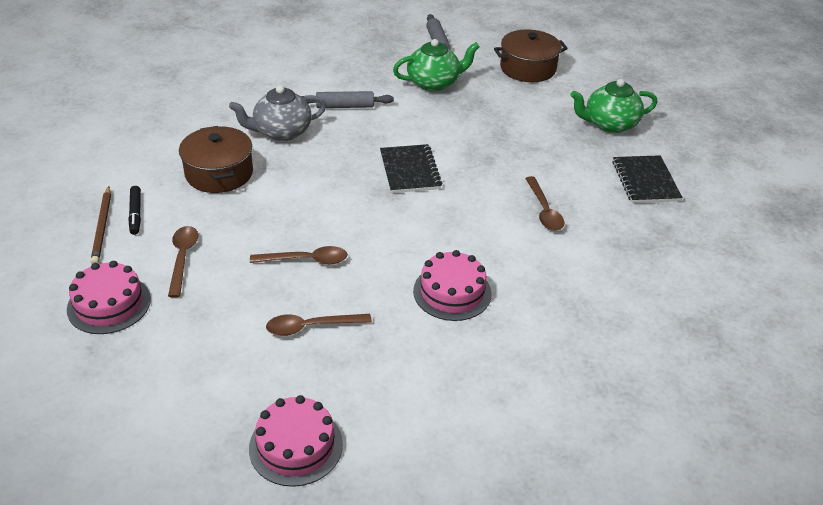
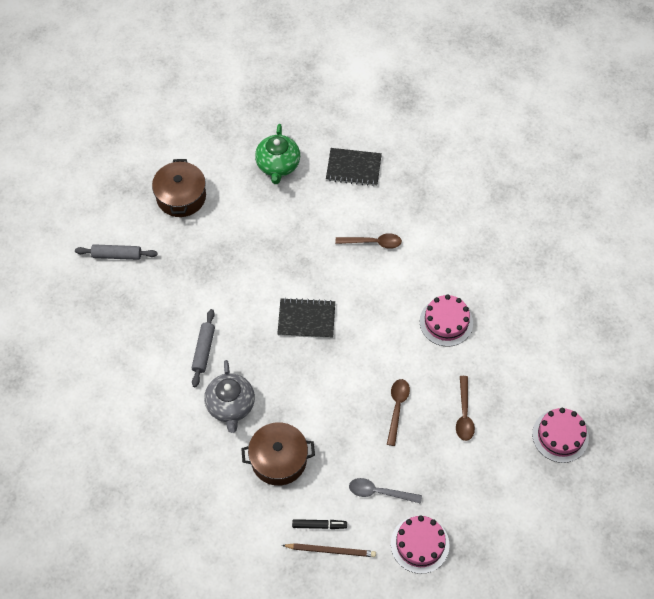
camera: 75 degrees left, 20 degrees up
brown spoon [168,226,198,298] -> grey spoon [349,478,422,504]
green teapot [393,39,480,91] -> none

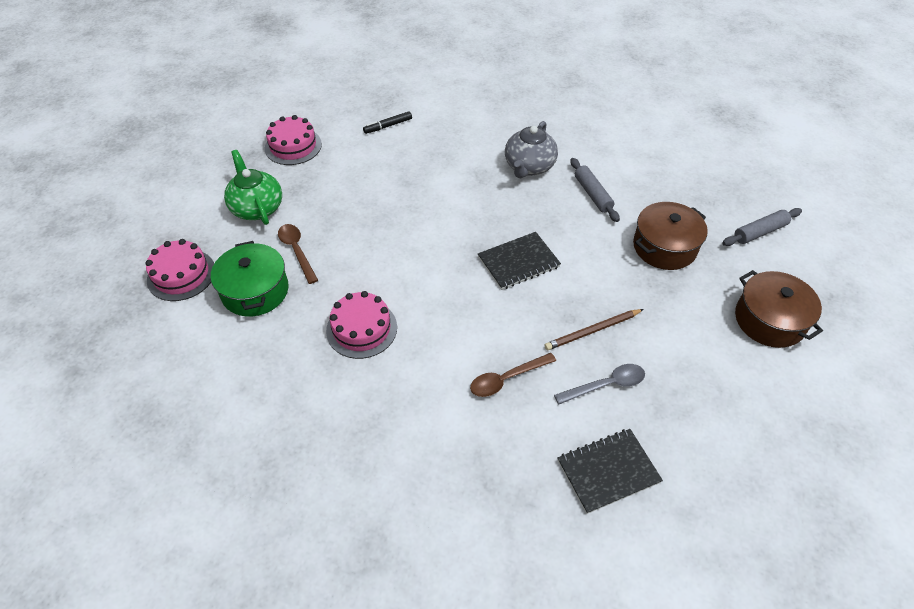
camera: 150 degrees right, 10 degrees down
grey teapot [204,360,255,433] -> grey teapot turned 120 degrees counterclockwise [505,121,558,178]
brown pot [241,422,315,486] -> brown pot moved to [633,202,708,270]
green teapot [255,124,300,184] -> green teapot moved to [224,150,282,225]
brown pencil [282,543,376,557] -> brown pencil moved to [544,309,644,350]
grey spoon [349,478,422,504] -> grey spoon moved to [554,364,645,405]
brown spoon [387,379,410,446] -> none
none -> green pot [211,241,289,317]

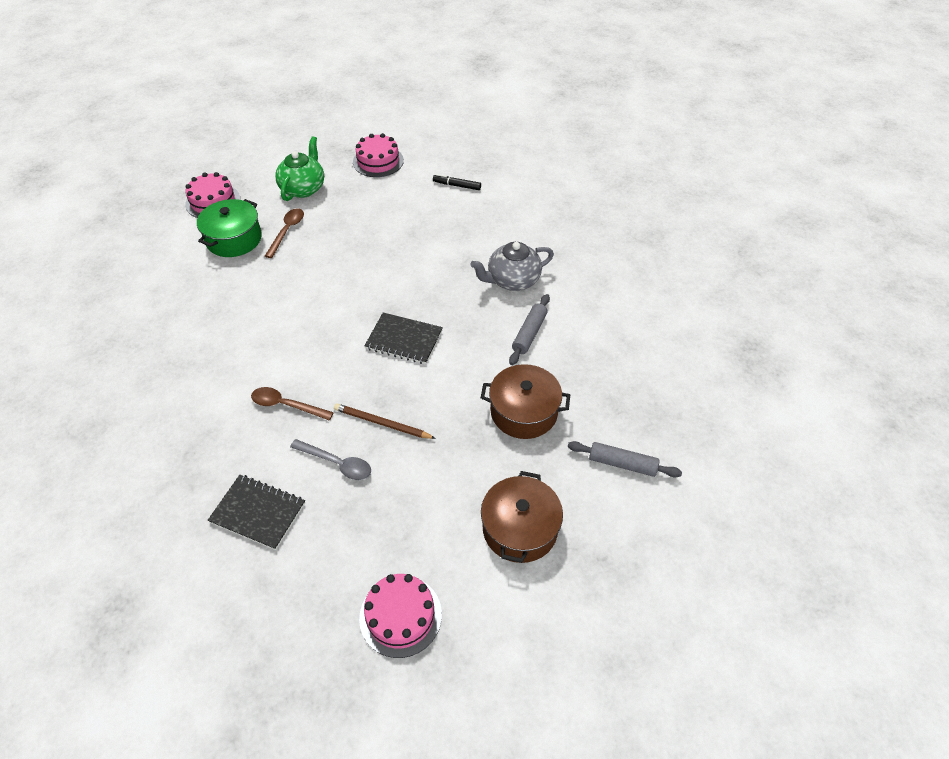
camera: 45 degrees right, 0 degrees up
pink cake [326,291,397,359] -> pink cake moved to [359,574,442,658]

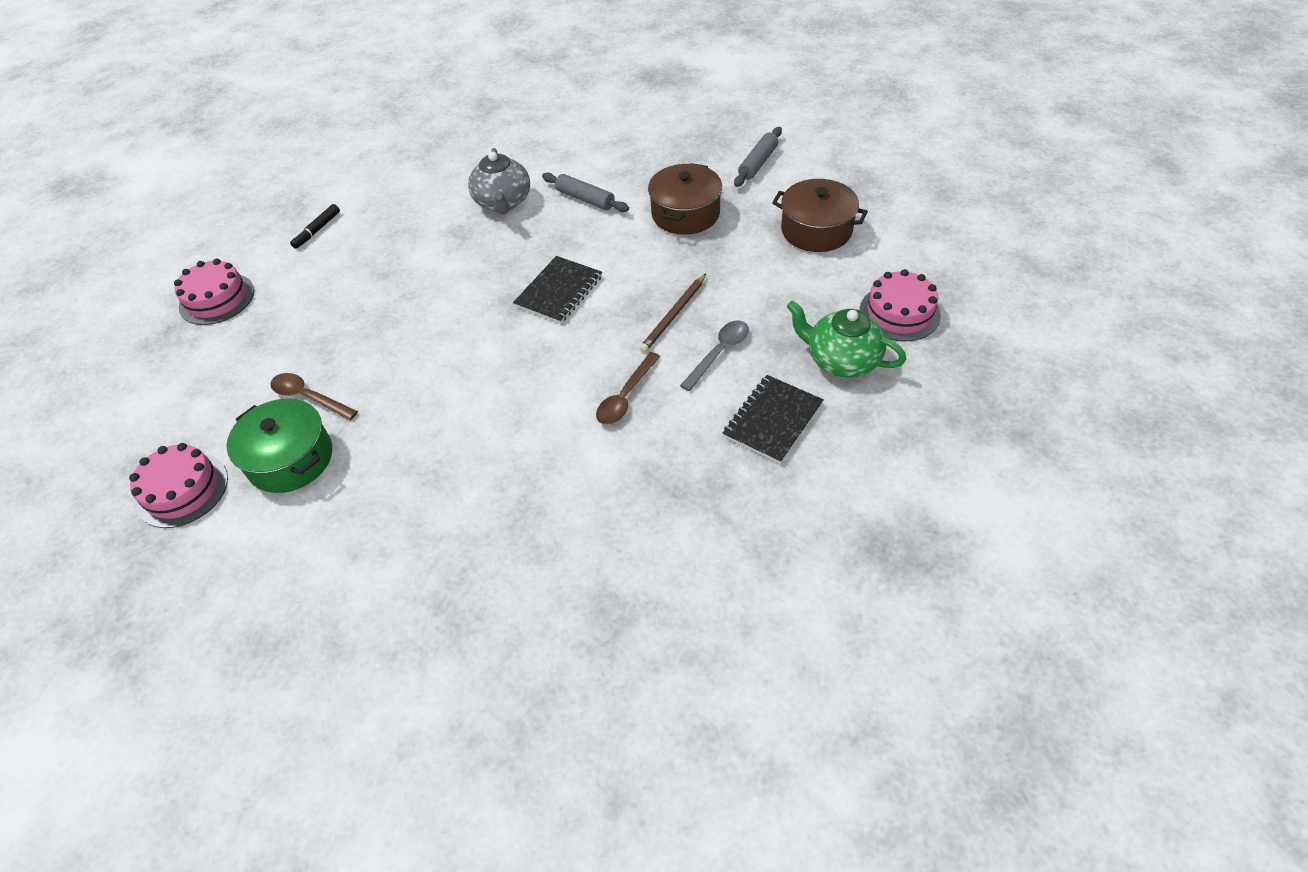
camera: 75 degrees left, 0 degrees up
green teapot [275,136,324,201] -> green teapot moved to [787,300,906,378]

